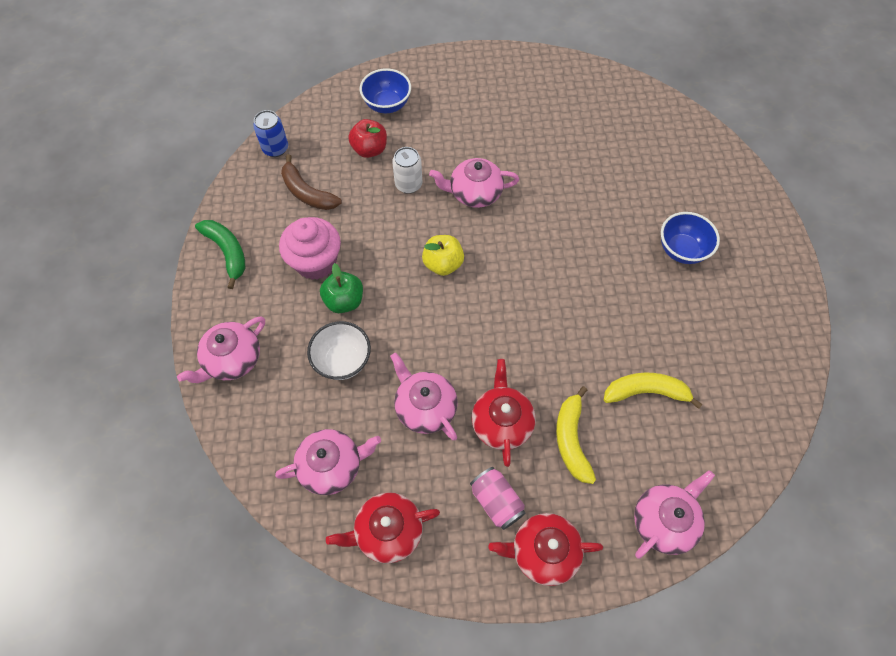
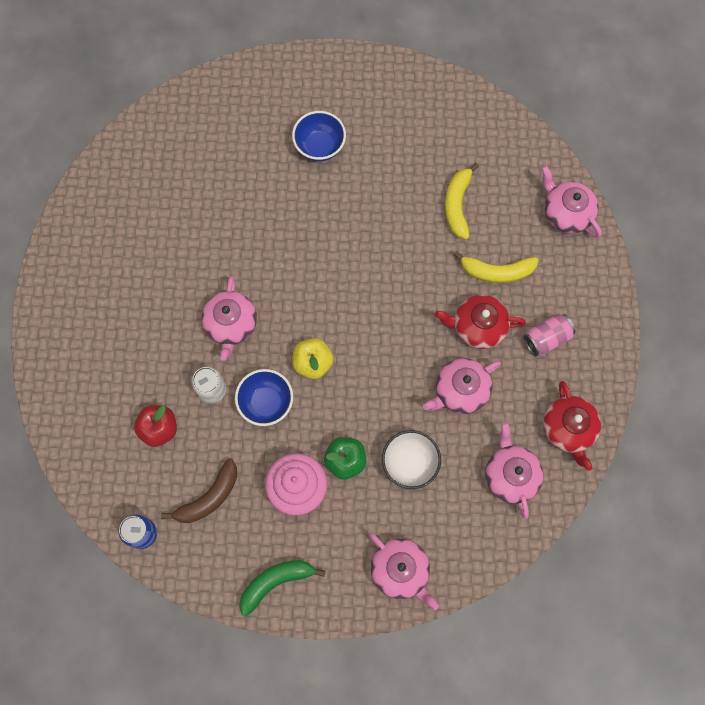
camera: 85 degrees left, 10 degrees up
blue bowl [360,68,411,113] -> blue bowl moved to [235,369,293,426]
red teapot [489,513,603,586] -> none

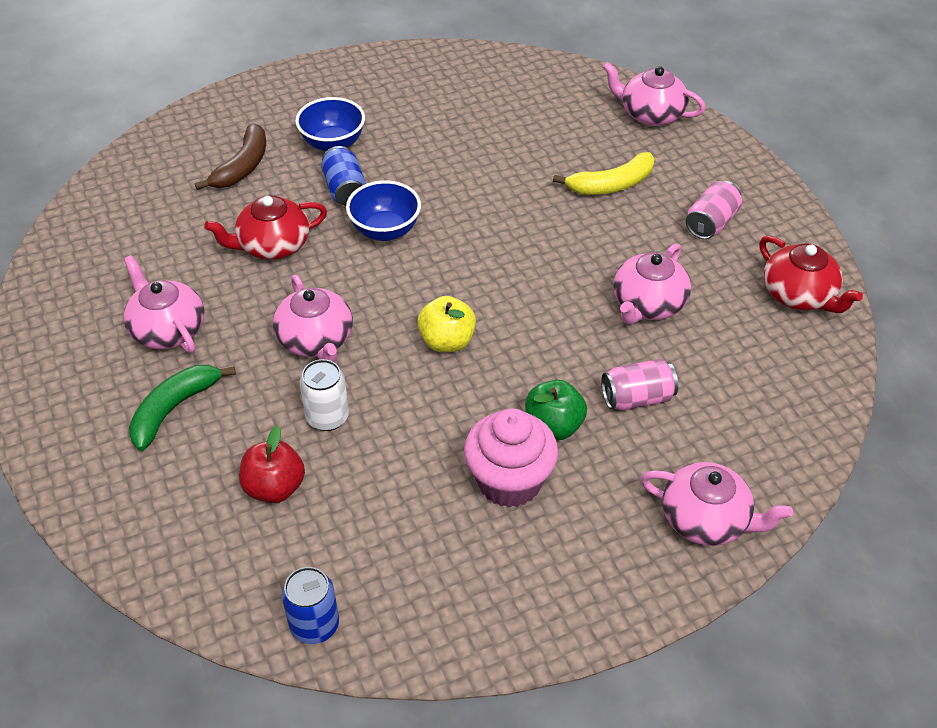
camera: 25 degrees left, 25 degrees down
brown banana [161,459,237,523] -> brown banana moved to [195,123,266,190]
blue bowl [235,369,293,426] -> blue bowl moved to [346,181,421,241]
green banana [239,560,325,616] -> green banana moved to [129,365,236,451]
white bowl [382,430,441,489] -> pink can [601,359,678,411]
red teapot [435,295,526,349] -> red teapot moved to [204,195,327,260]
yellow banana [445,163,479,240] -> none
pink teapot [485,422,544,519] -> pink teapot moved to [123,255,205,353]
none -> blue can [321,146,366,206]

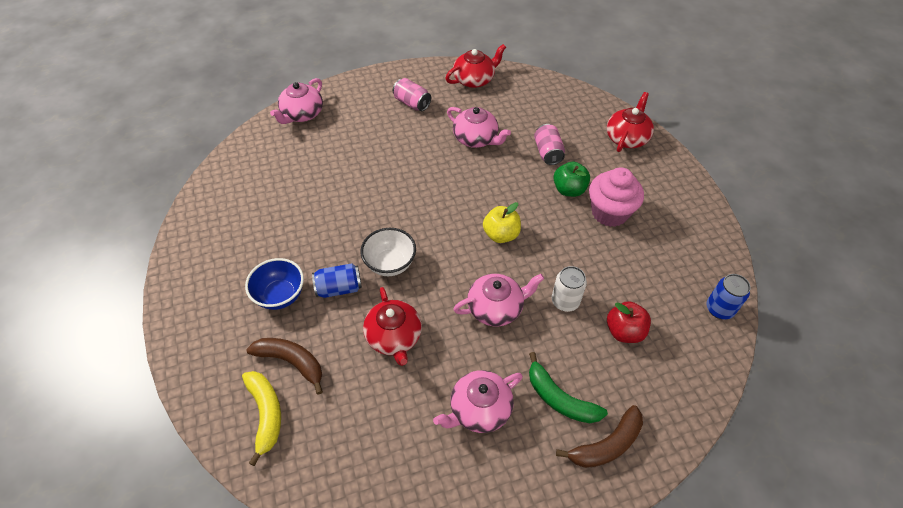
camera: 85 degrees left, 5 degrees up
blue bowl [346,181,421,241] -> white bowl [360,228,416,276]
yellow banana [553,152,655,195] -> yellow banana moved to [242,371,281,466]
pink teapot [641,462,793,546] -> red teapot [607,92,654,152]
none -> brown banana [556,405,643,468]

